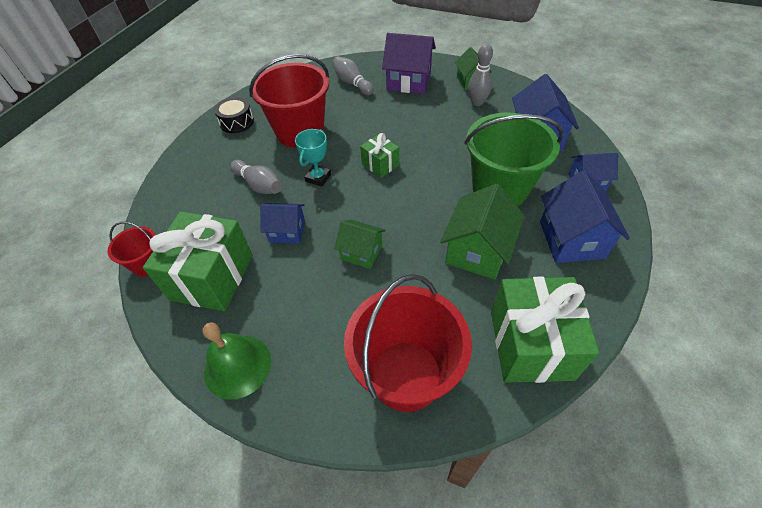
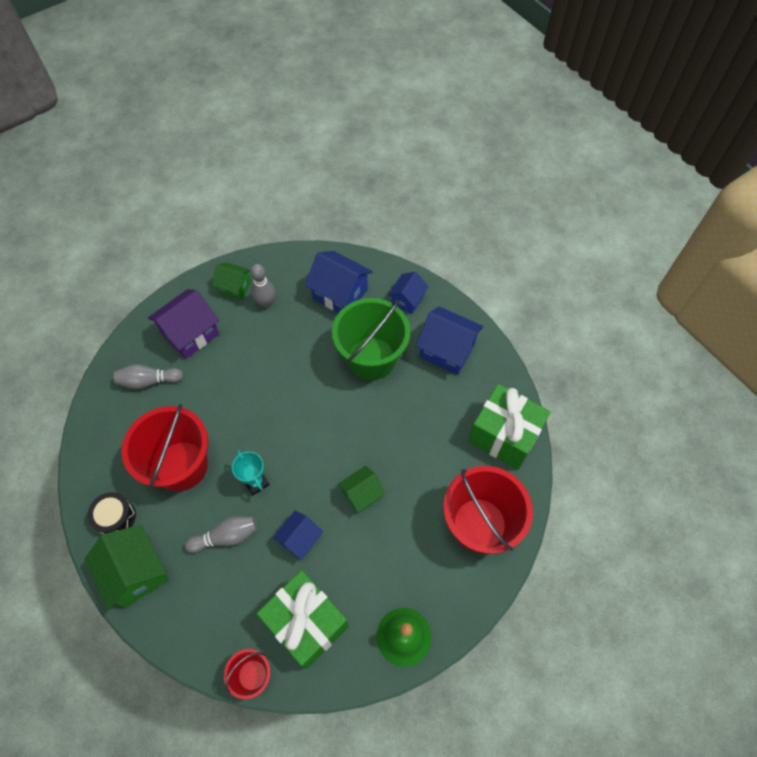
camera: 60 degrees left, 10 degrees up
green gift [360,133,399,178] -> none
green house [440,184,525,280] -> green house moved to [84,525,168,610]

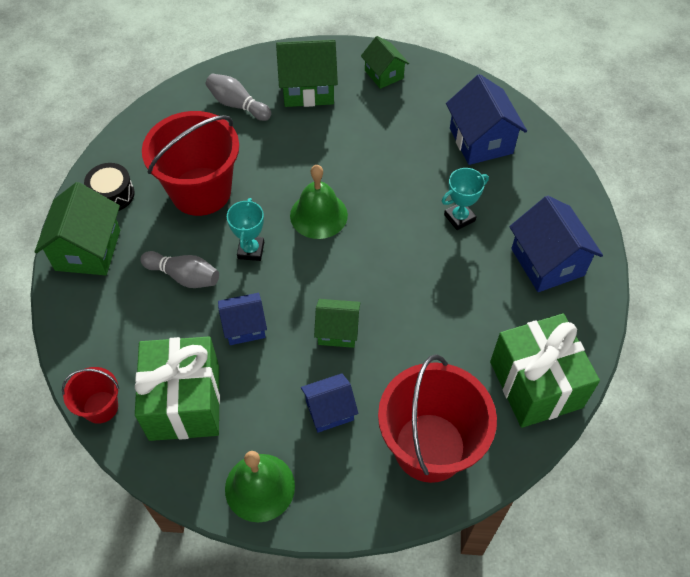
camera: 40 degrees right, 5 degrees down
purple house [148,289,219,359] -> green house [276,40,338,107]
grey bowling pin [250,264,276,308] -> none
green bucket [332,298,410,380] -> turquoise trophy [442,168,489,230]
blue house [388,272,429,314] -> blue house moved to [301,373,358,433]
none -> green bell [290,165,348,239]

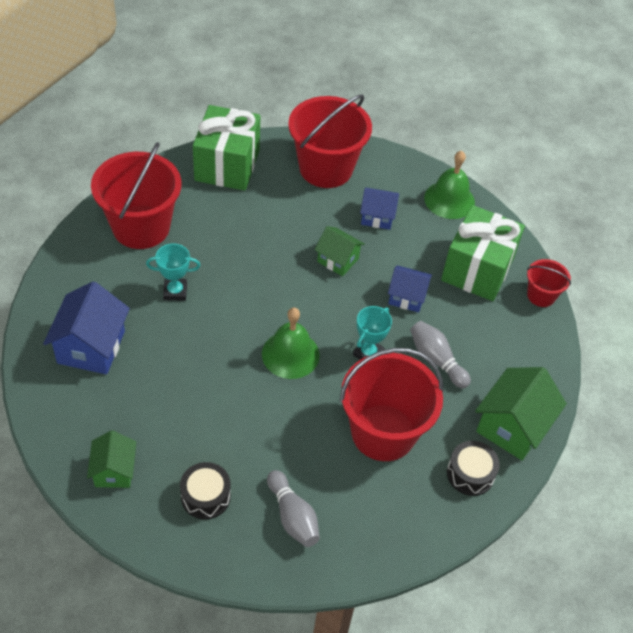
camera: 155 degrees left, 5 degrees down
green house [276,40,338,107] -> black drum [180,462,231,519]
blue house [509,196,603,292] -> red bucket [91,142,182,249]

